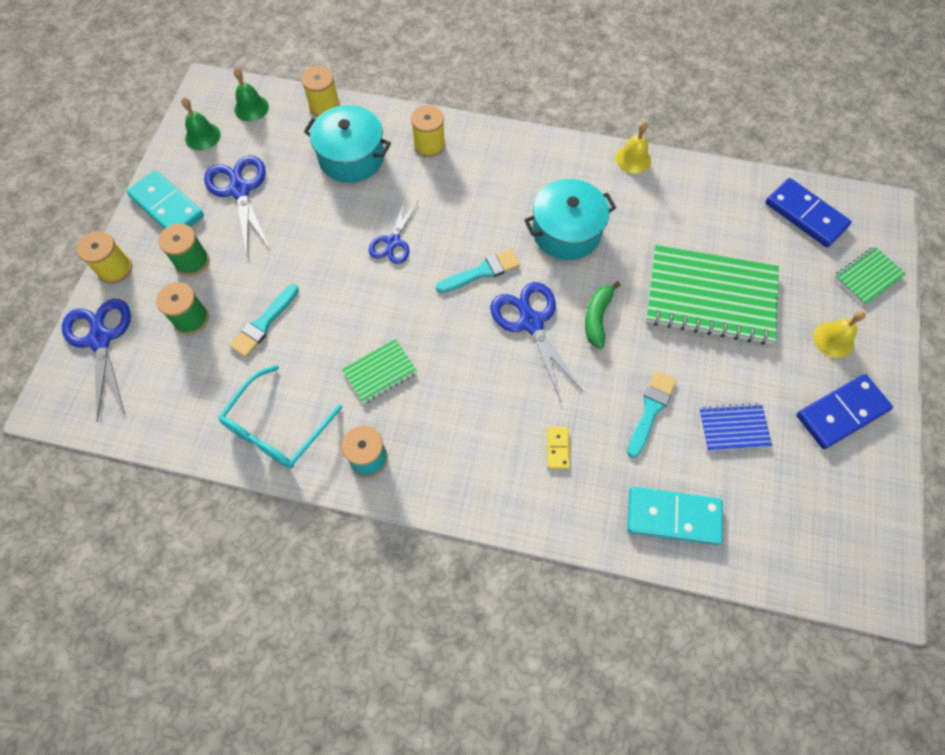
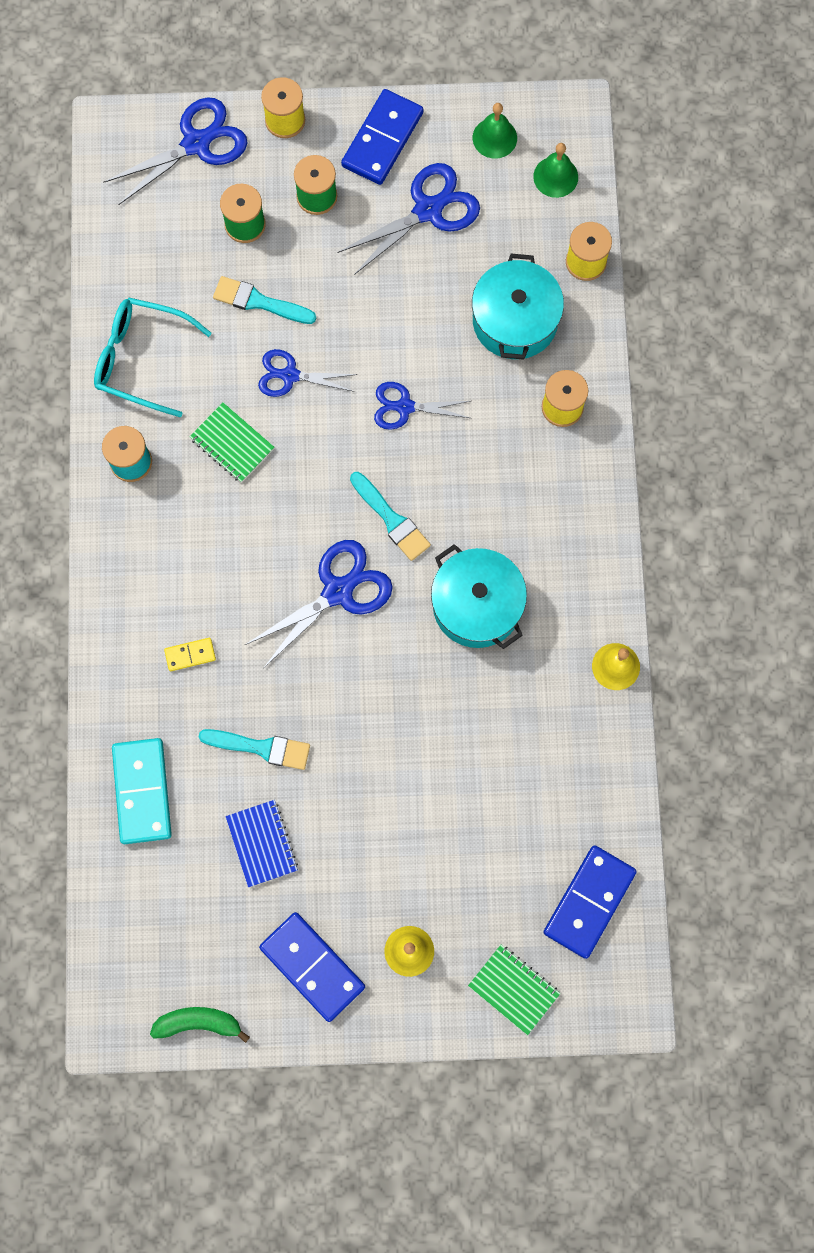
camera: 75 degrees right, 10 degrees up
turquoise domino [126,170,204,229] -> blue domino [341,89,424,185]
green banana [585,281,621,349] -> green banana moved to [150,1007,250,1043]
green notebook [646,245,779,345] -> none
none -> blue scissors [258,349,357,397]

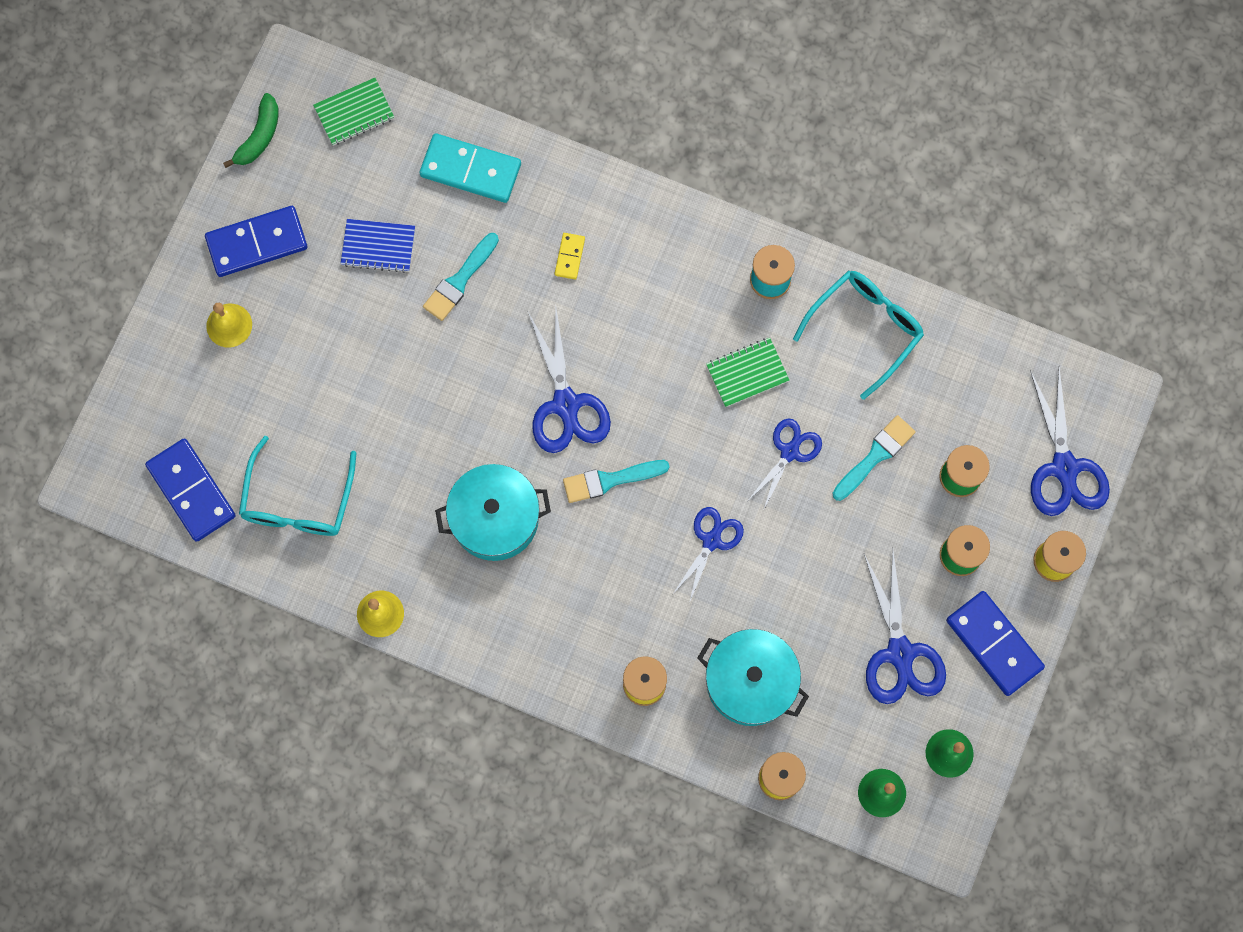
camera: 115 degrees right, 0 degrees up
green notebook [468,945,560,1035] -> green notebook moved to [313,78,394,146]
none -> turquoise glasses [239,436,356,536]

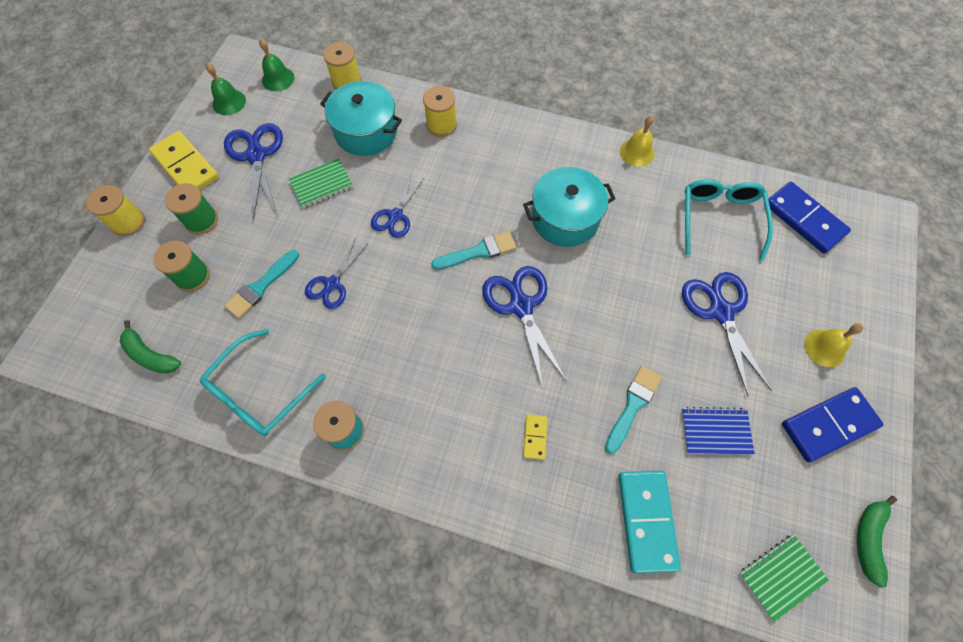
camera: 175 degrees right, 10 degrees down
turquoise domino [419,133,521,203] -> turquoise domino turned 75 degrees clockwise [618,471,681,573]
green notebook [706,338,789,407] -> green notebook moved to [289,158,353,208]
blue domino [946,591,1045,696] -> yellow domino [149,131,219,190]
blue scissors [1030,367,1110,516] -> blue scissors moved to [682,272,772,397]
none -> green banana [120,320,181,374]

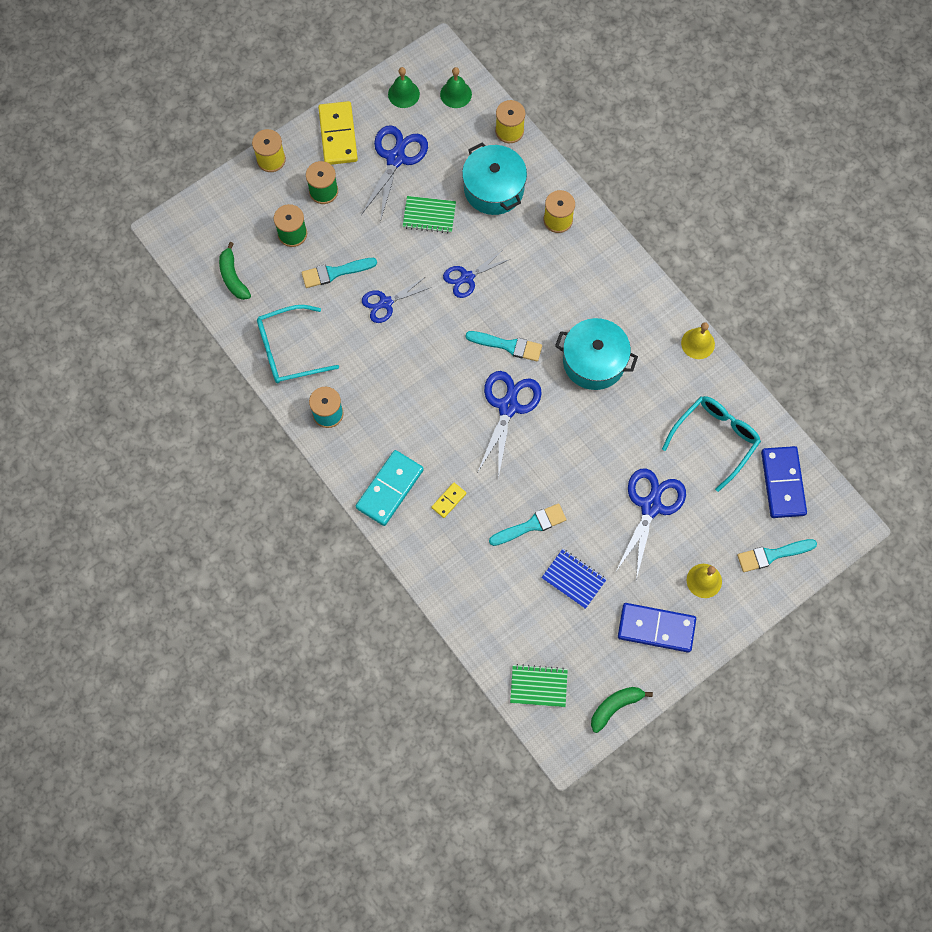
camera: 35 degrees right, 5 degrees up
turquoise domino [618,471,681,573] -> turquoise domino moved to [356,450,424,526]
none -> turquoise brush [737,539,817,572]

